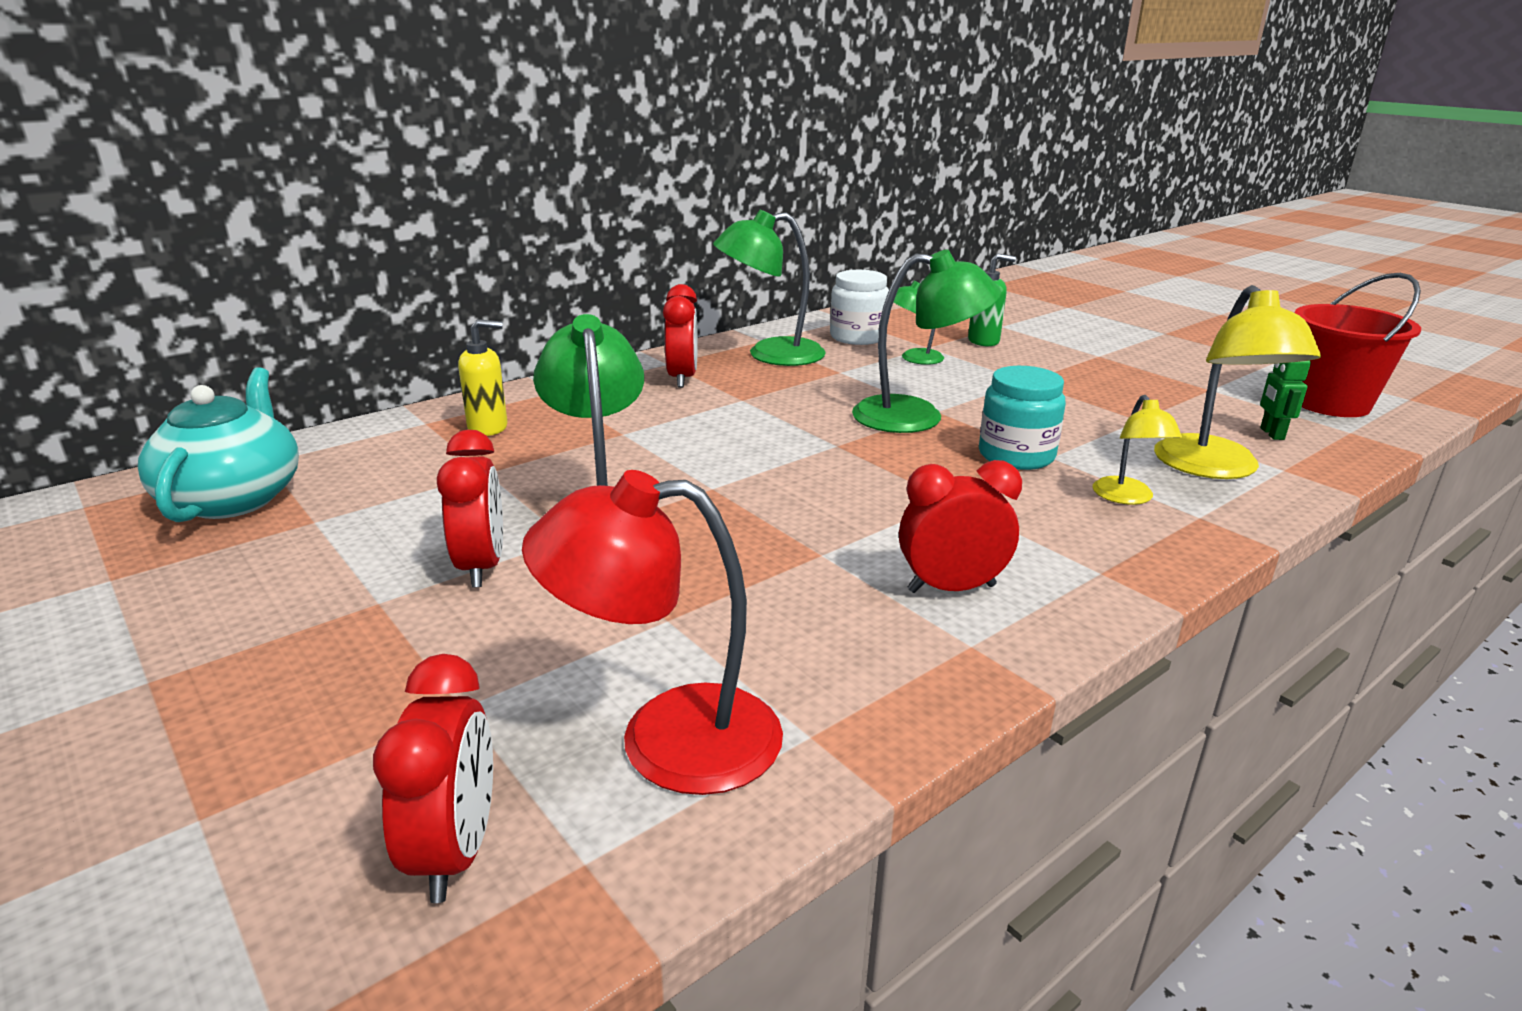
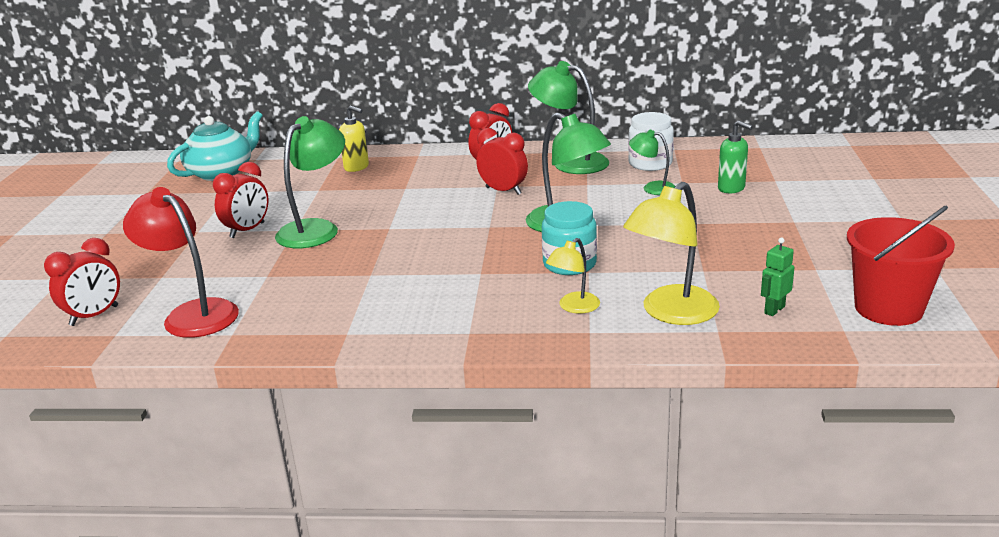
camera: 45 degrees right, 0 degrees up
red clock [899,460,1022,593] -> red clock moved to [476,128,528,195]

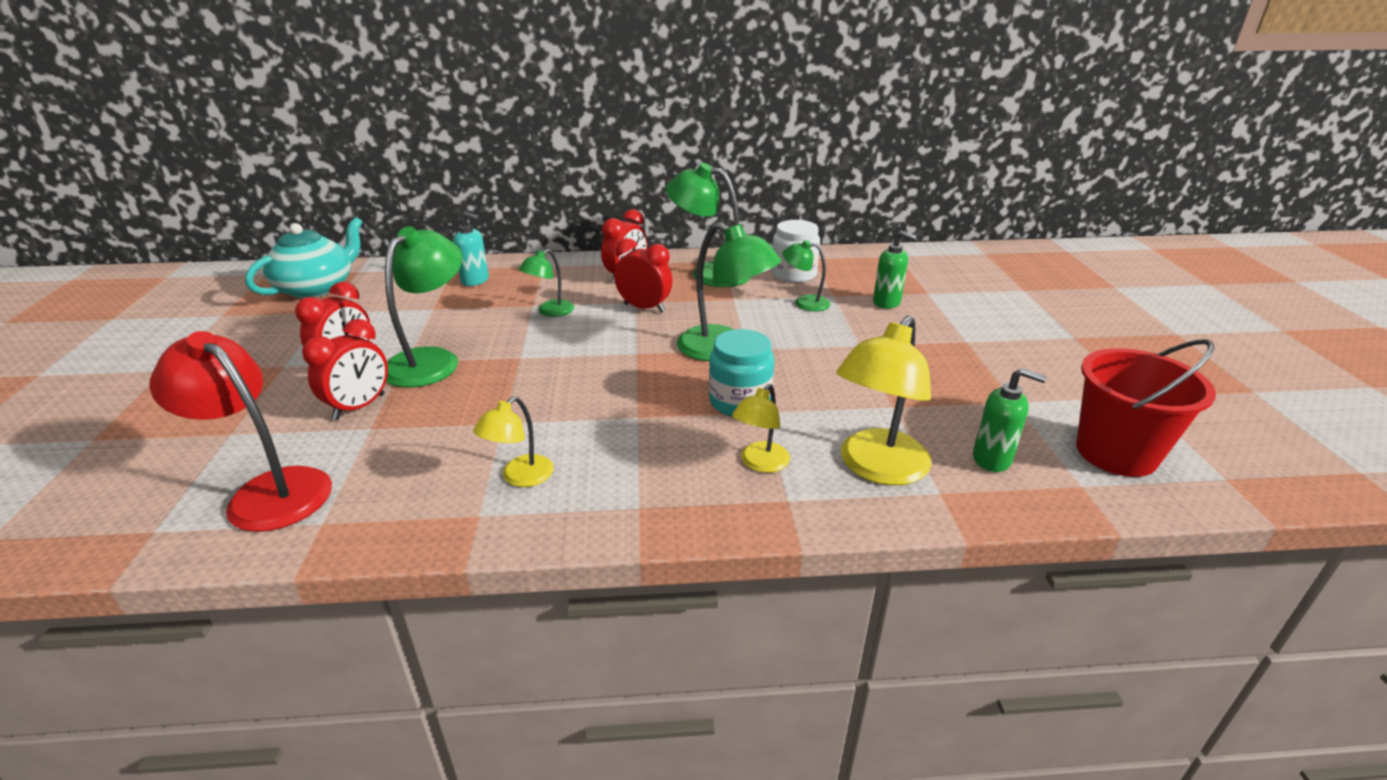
camera: 10 degrees left, 5 degrees up
red clock [44,238,120,326] -> red clock moved to [302,319,388,420]
yellow soap dispenser [339,106,369,172] -> turquoise soap dispenser [453,211,489,286]
green robot [761,237,795,316] -> green soap dispenser [973,368,1047,472]
none -> yellow lamp [473,397,554,487]
none -> green lamp [518,249,574,317]

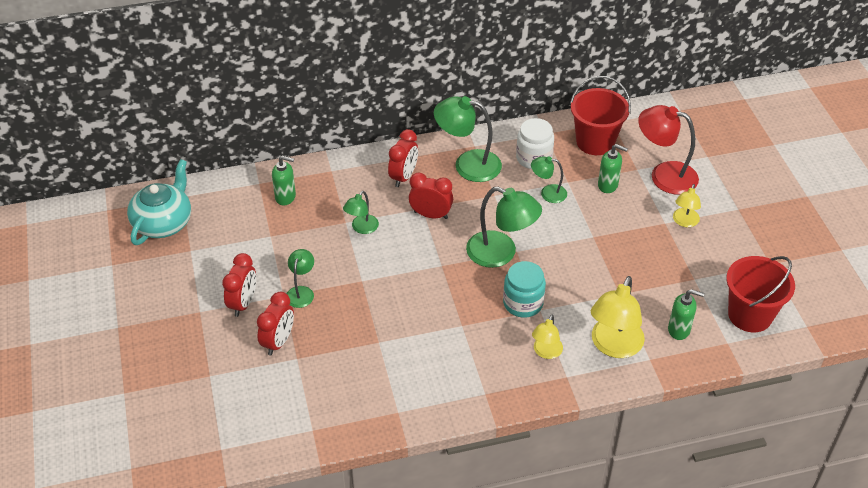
camera: 10 degrees left, 15 degrees up
red lamp [149,331,332,532] -> red lamp moved to [638,105,699,194]
green lamp [385,226,462,388] -> green lamp [287,249,314,308], size x0.55
turquoise soap dispenser [453,211,489,286] -> green soap dispenser [272,156,296,205]
yellow lamp [473,397,554,487] -> yellow lamp moved to [673,184,701,227]
none -> red bucket [570,76,631,155]

